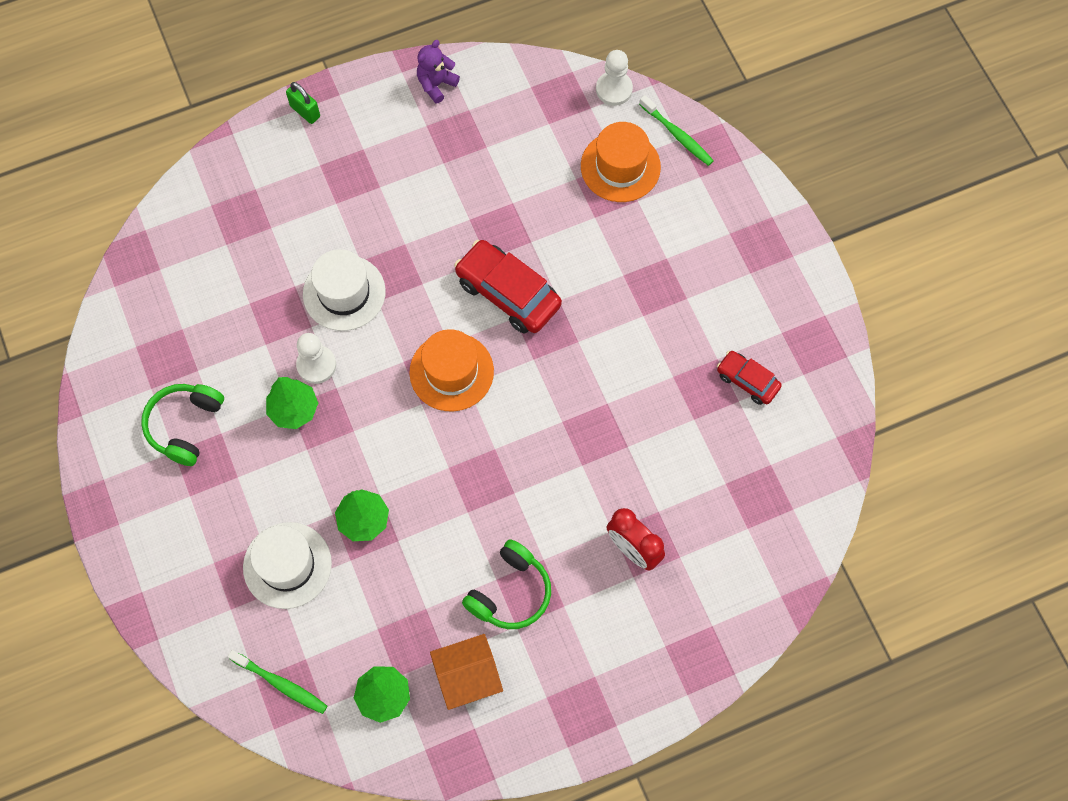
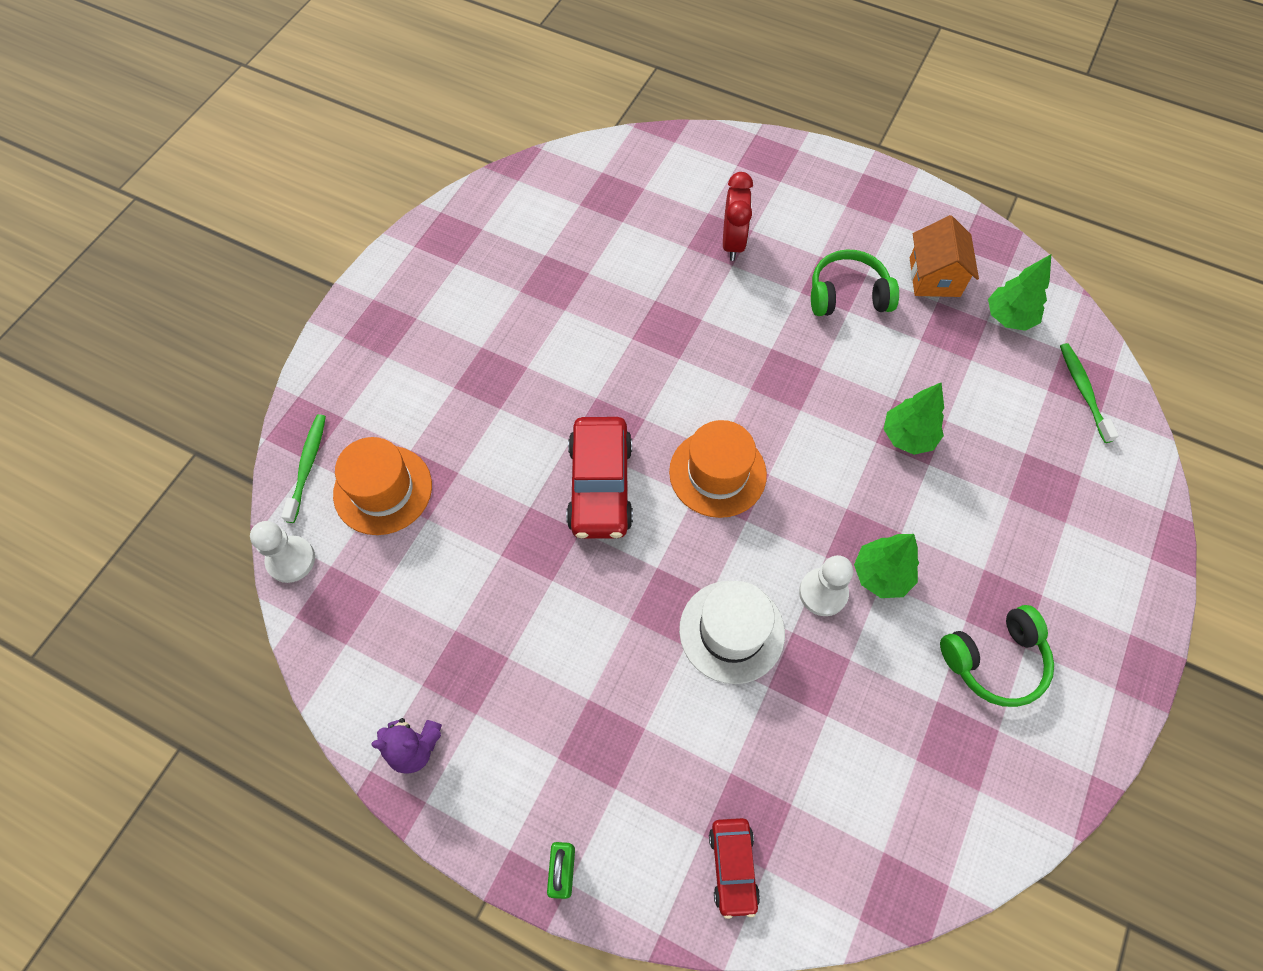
camera: 130 degrees left, 5 degrees down
white hat [243,522,332,609] -> none
orange house [430,634,503,710] -> orange house turned 60 degrees clockwise [910,215,979,297]
red car [717,351,782,405] -> red car moved to [709,818,760,919]

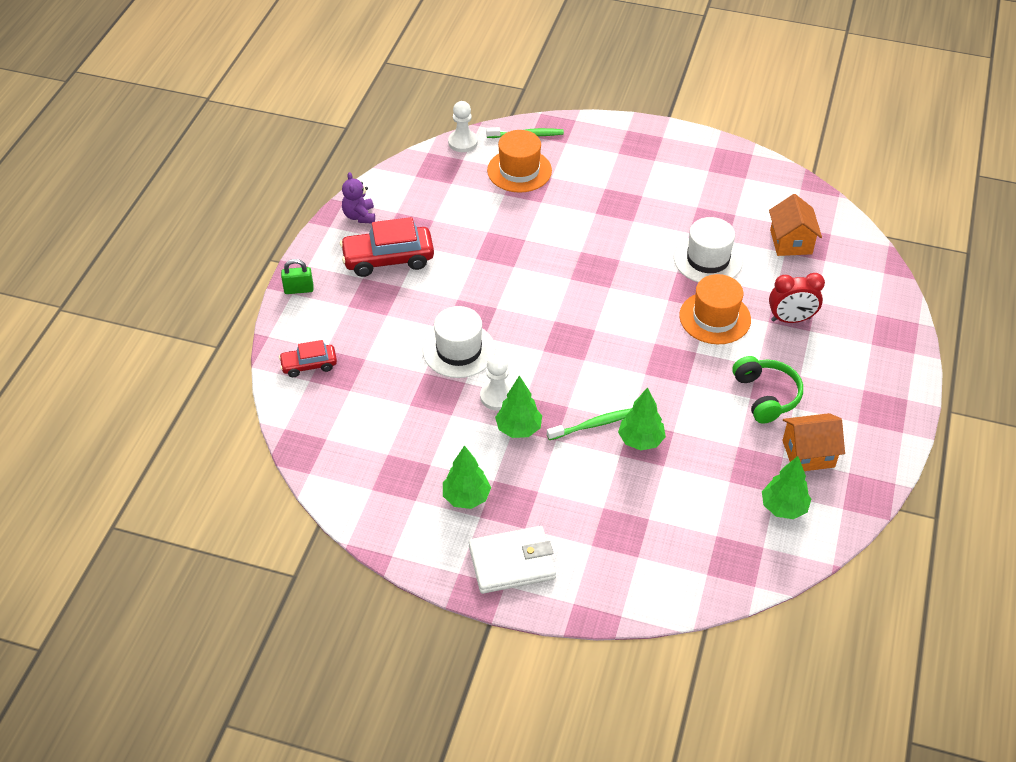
camera: 80 degrees right, 15 degrees down
red car [566,417,633,539] -> red car moved to [340,217,434,277]
orange hat [669,420,767,518] -> orange hat moved to [679,274,751,344]
green headphones [940,605,1054,707] -> green tree [443,445,491,509]
green toothbrush [1060,343,1119,443] -> green toothbrush moved to [547,408,632,440]
none -> white wallet [469,526,556,594]
none -> white hat [674,217,743,283]
none -> orange house [769,194,822,256]

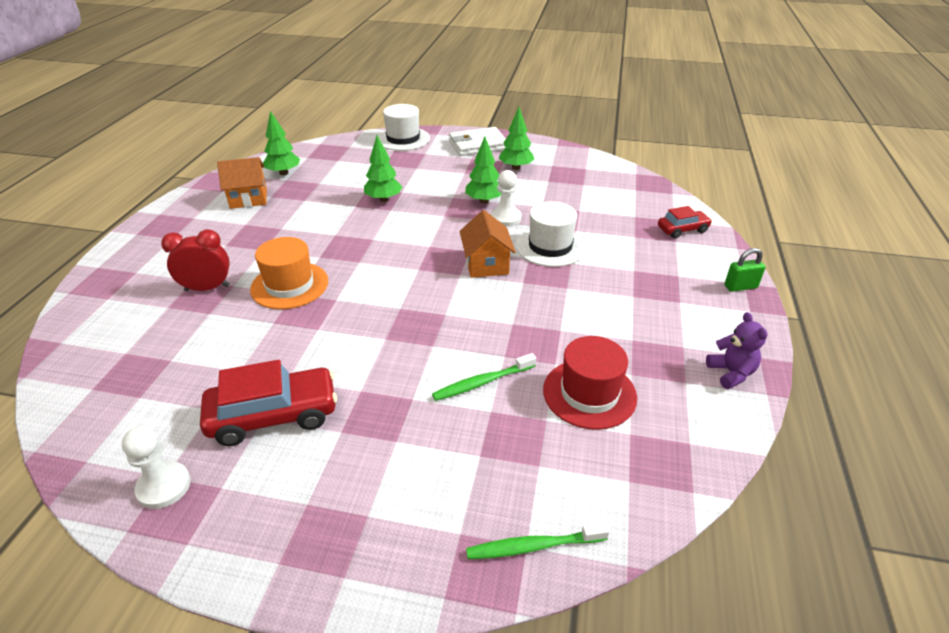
camera: 175 degrees right, 10 degrees down
red car [340,217,434,277] -> red car moved to [200,360,337,446]
white pawn [448,101,478,152] -> white pawn moved to [122,427,191,509]
orange hat [487,130,552,193] -> none
green toothbrush [547,408,632,440] -> green toothbrush moved to [432,353,536,401]
white hat [674,217,743,283] -> white hat moved to [378,104,430,151]
green headphones [732,356,803,424] -> none
orange house [769,194,822,256] -> orange house moved to [459,210,516,278]
none -> red hat [543,336,637,430]

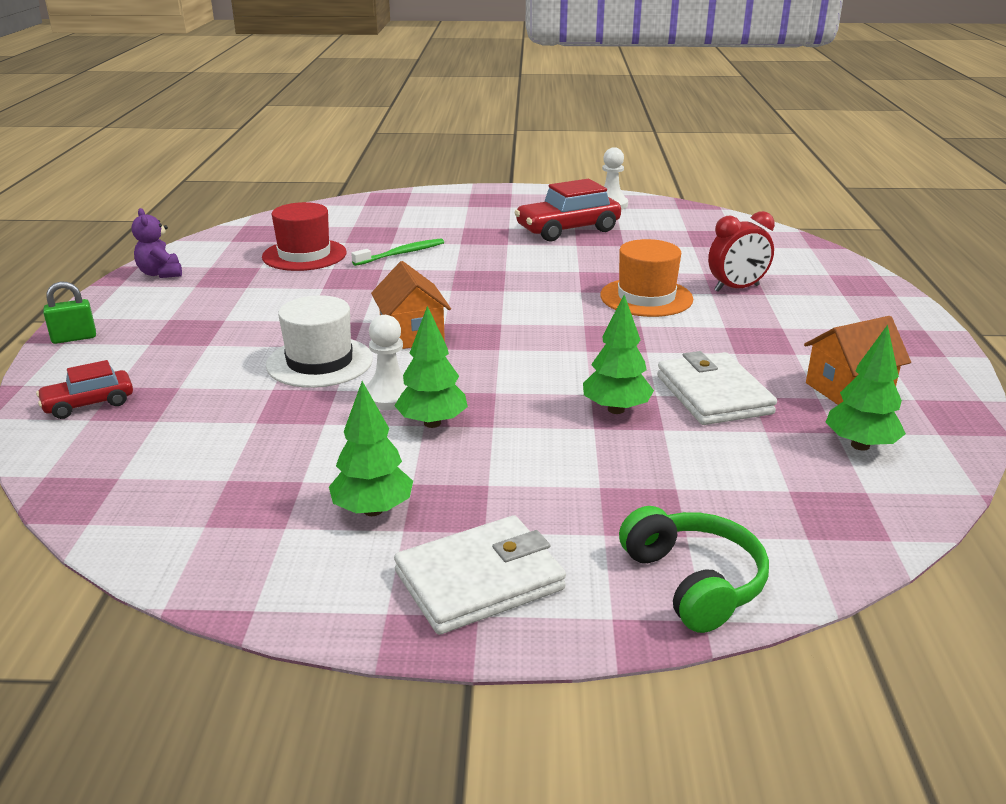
camera: 170 degrees right, 10 degrees down
white hat [378,104,430,151] -> green headphones [619,506,769,633]
green toothbrush [466,522,610,559] -> none
none -> white wallet [657,351,777,425]

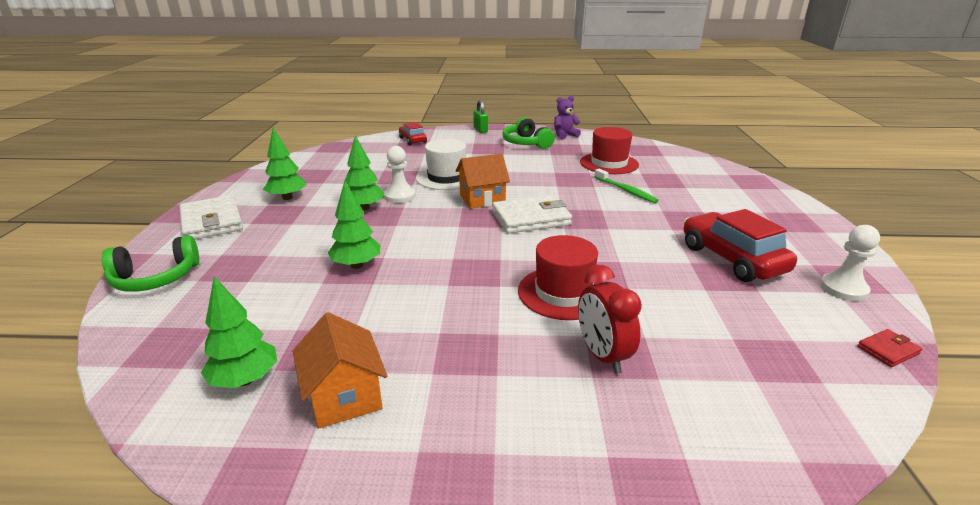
camera: 90 degrees right, 0 degrees up
orange hat [600,239,693,317] -> red hat [518,235,603,320]
white wallet [657,351,777,425] -> white wallet moved to [492,195,572,234]
none -> green headphones [502,117,555,149]
none -> red wallet [857,329,922,367]

